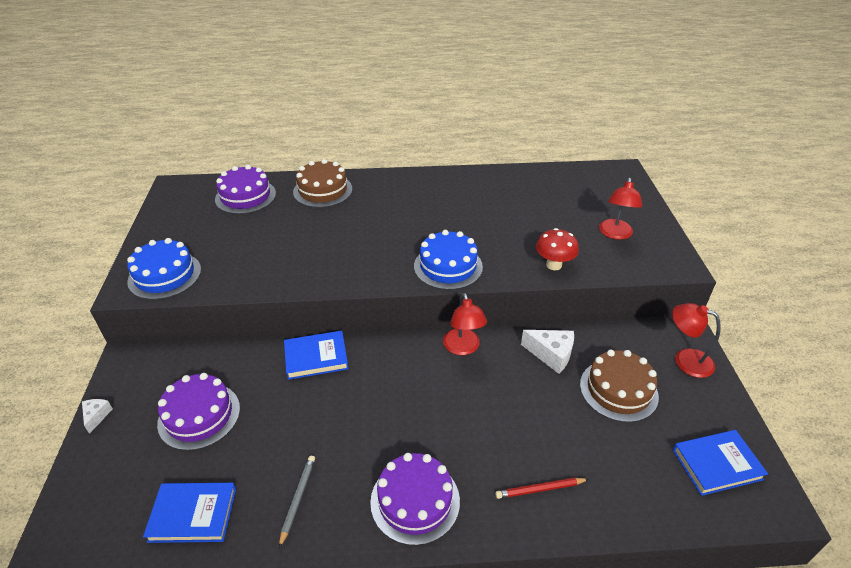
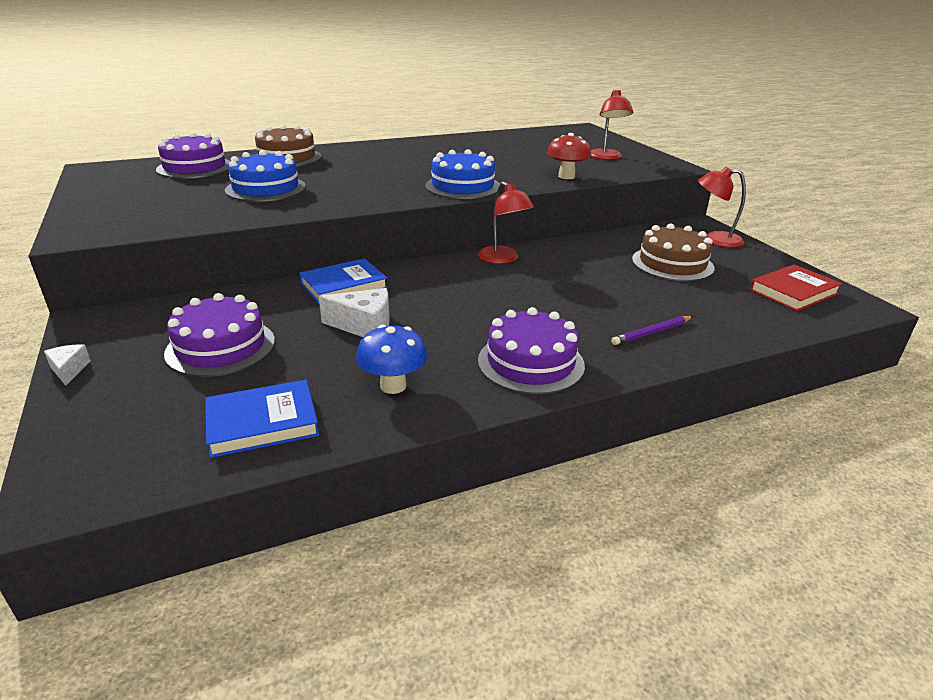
camera: 20 degrees left, 10 degrees down
blue cake [127,238,201,300] -> blue cake moved to [225,150,306,202]
grey pencil [279,456,315,548] -> blue mushroom [356,325,427,394]
red pencil [495,478,589,499] -> purple pencil [611,316,693,345]
white cheese [521,330,574,374] -> white cheese moved to [319,288,390,337]
blue book [673,430,768,496] -> red book [750,264,842,311]

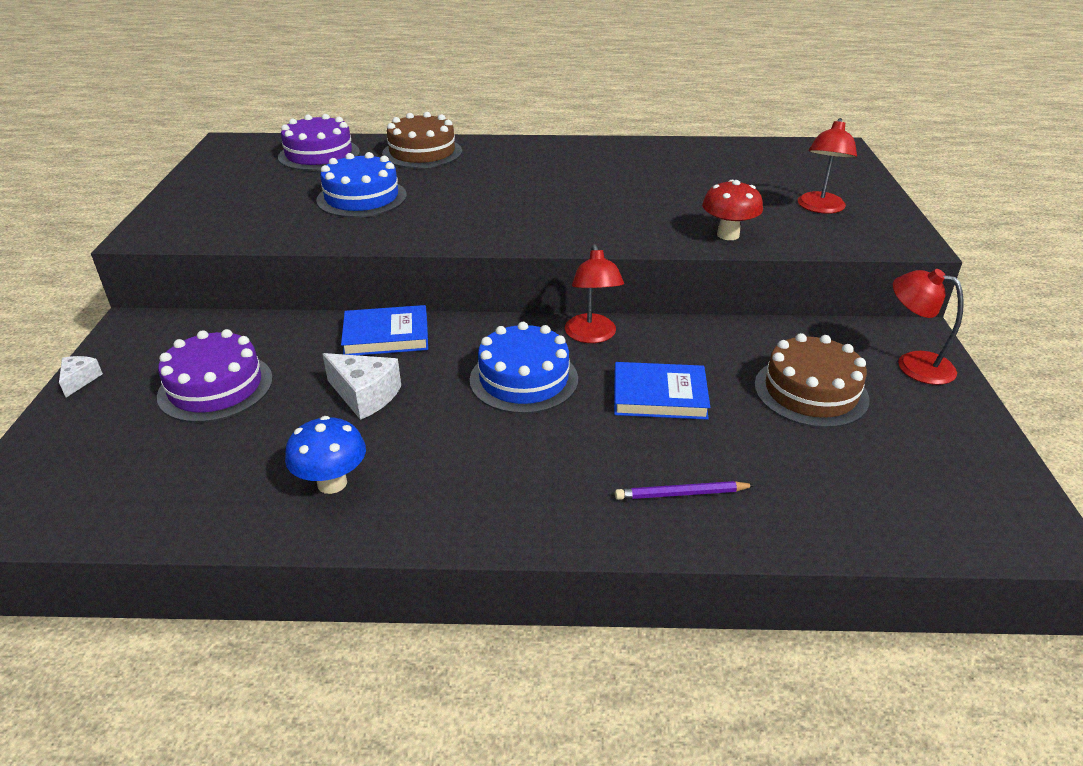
camera: 25 degrees right, 5 degrees up
blue book [205,380,319,458] -> blue book moved to [614,362,710,420]
blue cake [425,149,500,199] -> blue cake moved to [470,322,578,414]
purple cake [478,307,585,394] -> none
red book [750,264,842,311] -> none

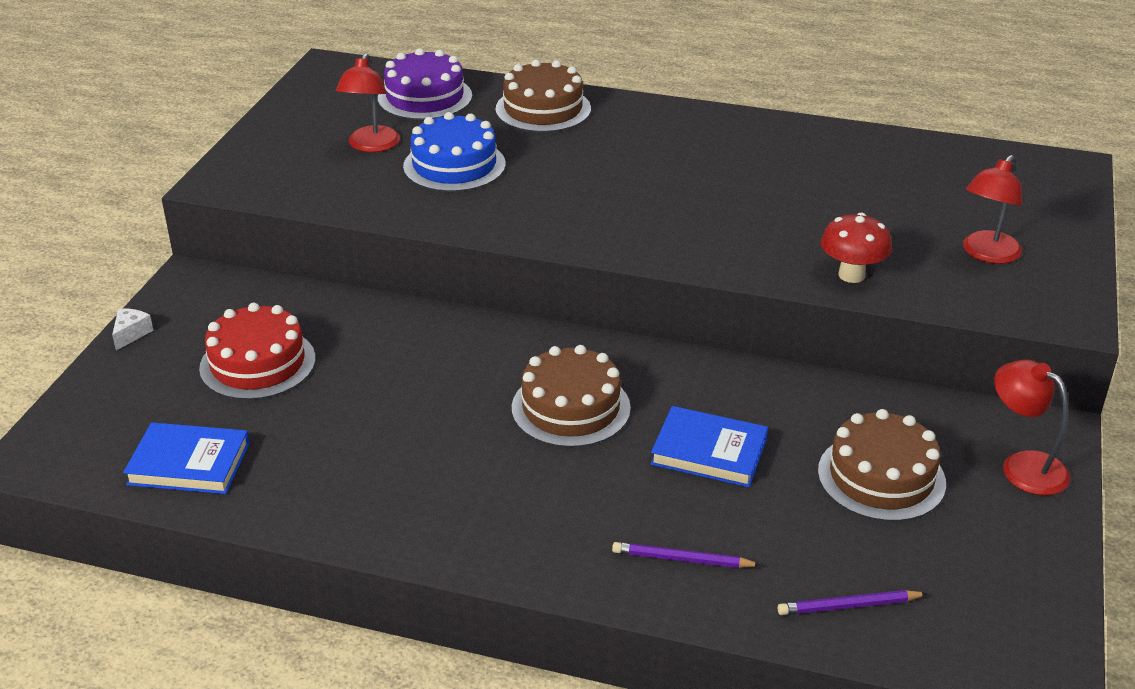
camera: 15 degrees right, 0 degrees up
purple cake [157,329,273,423] -> red cake [199,303,316,400]
blue mushroom [285,416,366,494] -> none
white cheese [323,353,401,420] -> none
blue book [341,305,428,355] -> blue book moved to [123,422,250,494]
blue cake [470,322,578,414] -> brown cake [512,345,631,448]
red lamp [565,244,624,343] -> red lamp moved to [336,53,400,152]
none -> purple pencil [778,590,928,615]

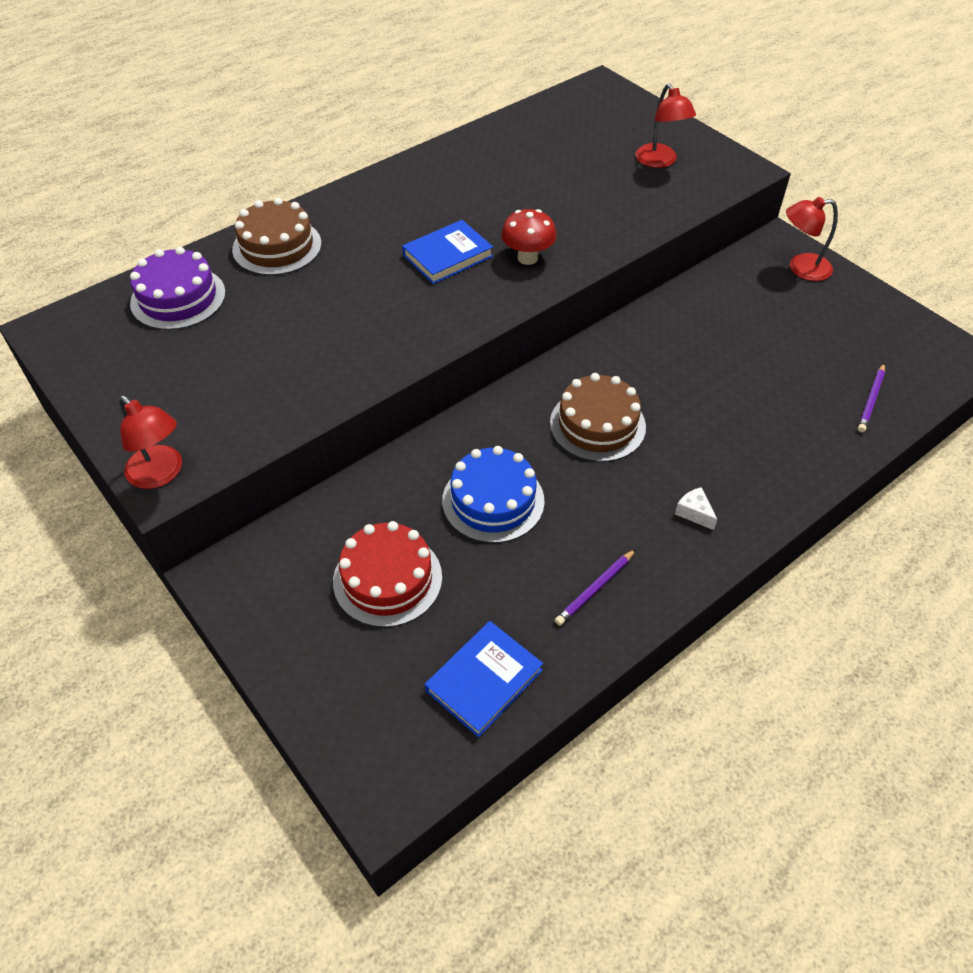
camera: 55 degrees left, 15 degrees up
white cheese [112,308,154,350] -> white cheese moved to [675,487,717,530]
red lamp [336,53,400,152] -> red lamp moved to [119,395,182,489]
blue cake [403,112,505,192] -> blue cake moved to [442,446,545,543]
purple pencil [612,542,761,568] -> purple pencil moved to [555,549,636,626]
blue book [650,406,768,487] -> blue book moved to [402,220,493,284]
brown cake [818,409,946,522] -> none
red mushroom [821,213,892,283] -> red mushroom moved to [501,209,557,265]

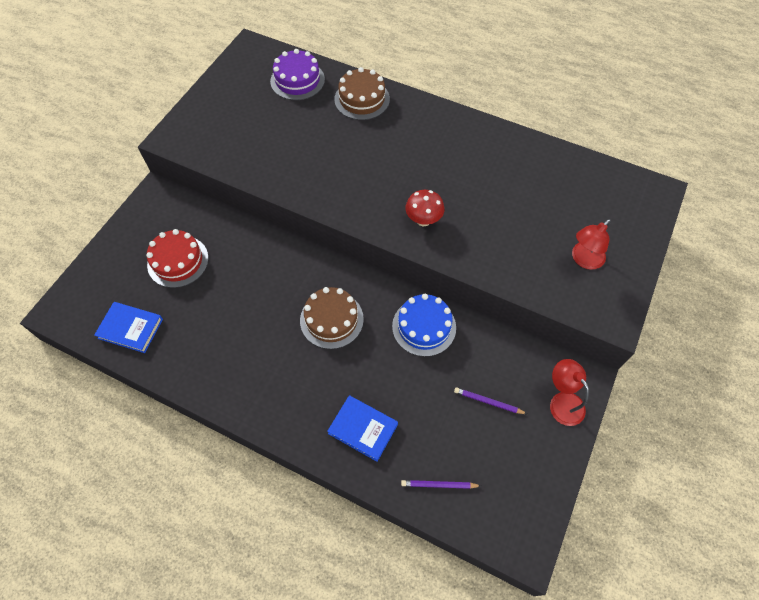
camera: 65 degrees right, 10 degrees up
red lamp [119,395,182,489] -> none
blue book [402,220,493,284] -> blue book moved to [327,395,398,462]
blue cake [442,446,545,543] -> blue cake moved to [392,294,456,357]
purple pencil [555,549,636,626] -> purple pencil moved to [454,387,527,414]
white cheese [675,487,717,530] -> none

